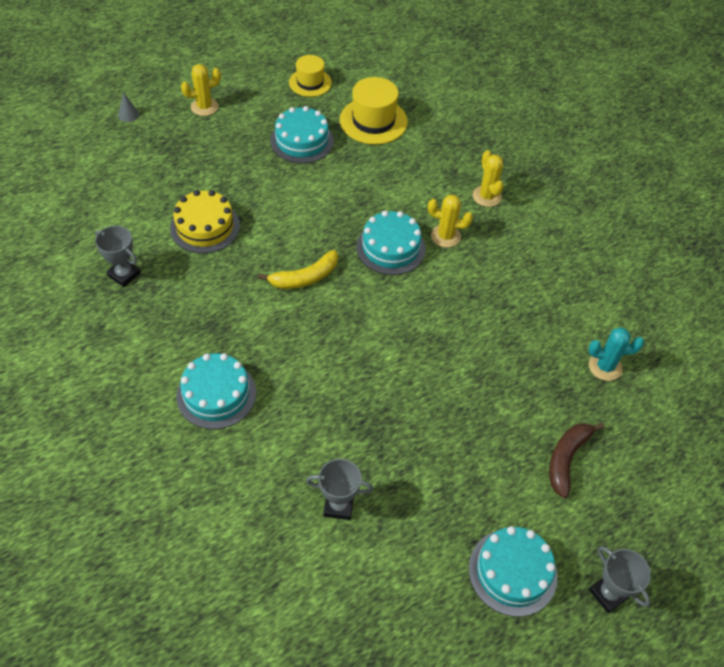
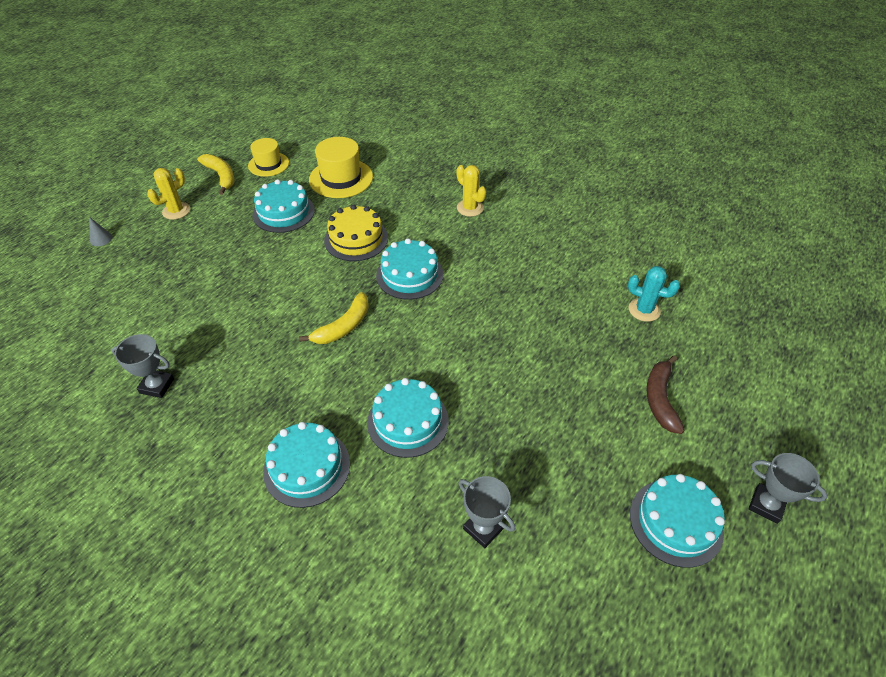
camera: 20 degrees left, 5 degrees down
yellow cake [170,190,240,253] -> yellow cake moved to [324,204,388,261]
grey trophy [306,459,373,520] -> grey trophy turned 60 degrees clockwise [459,476,515,548]
yellow cactus [428,195,473,248] -> none
turquoise cactus [588,327,644,381] -> turquoise cactus turned 45 degrees clockwise [628,266,680,322]
none -> yellow banana [197,154,234,195]
none -> turquoise cake [367,378,449,458]

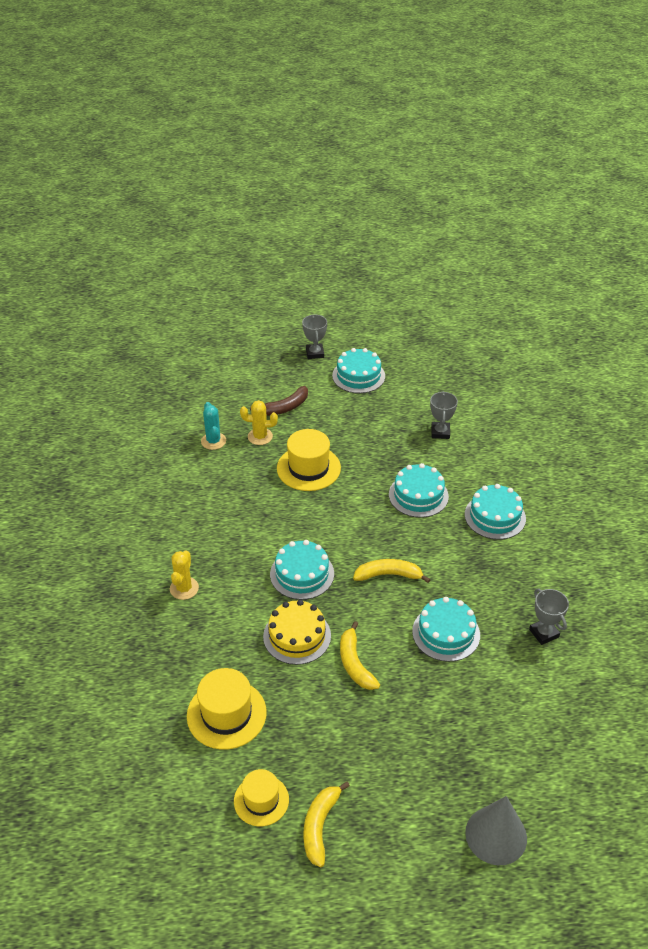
camera: 130 degrees left, 5 degrees down
grey cone [89,217,113,246] -> grey cone [465,796,527,865], size x2.31
yellow cactus [147,168,190,220] -> yellow cactus moved to [240,400,278,445]
turquoise cake [253,179,315,233] -> turquoise cake moved to [412,597,480,662]
none -> yellow hat [277,429,341,491]
none -> yellow banana [340,621,380,690]

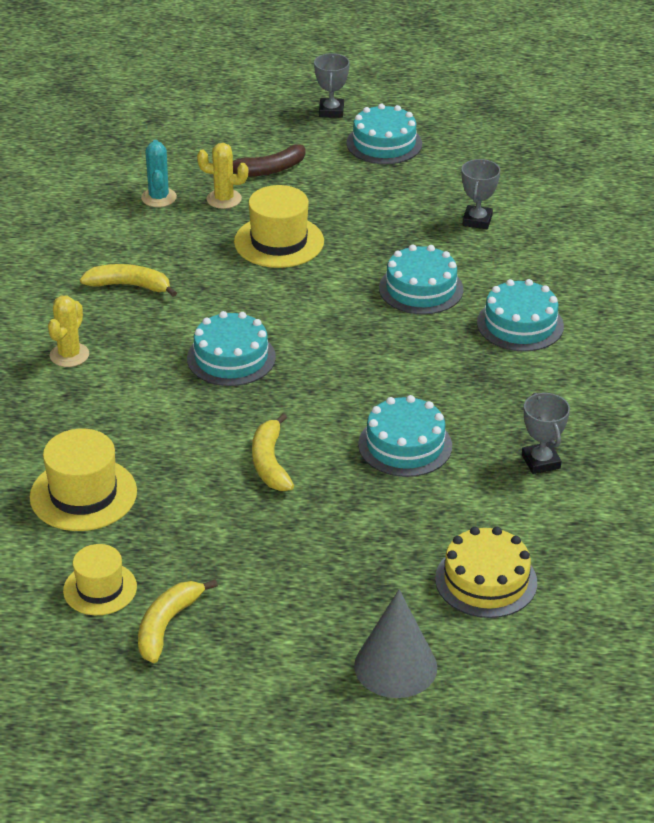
camera: 10 degrees right, 5 degrees down
yellow cake [263,600,331,665] -> yellow cake moved to [435,527,537,618]
yellow banana [353,559,430,583] -> yellow banana moved to [80,264,177,297]

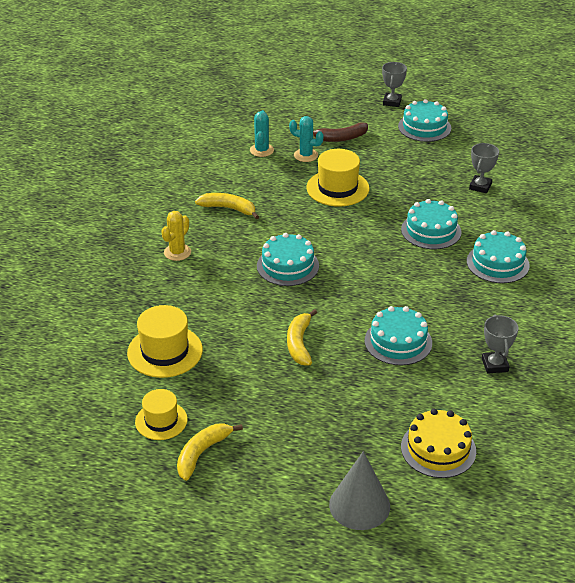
camera: 10 degrees right, 0 degrees up
yellow cactus [197,143,248,209] -> turquoise cactus [289,116,324,162]

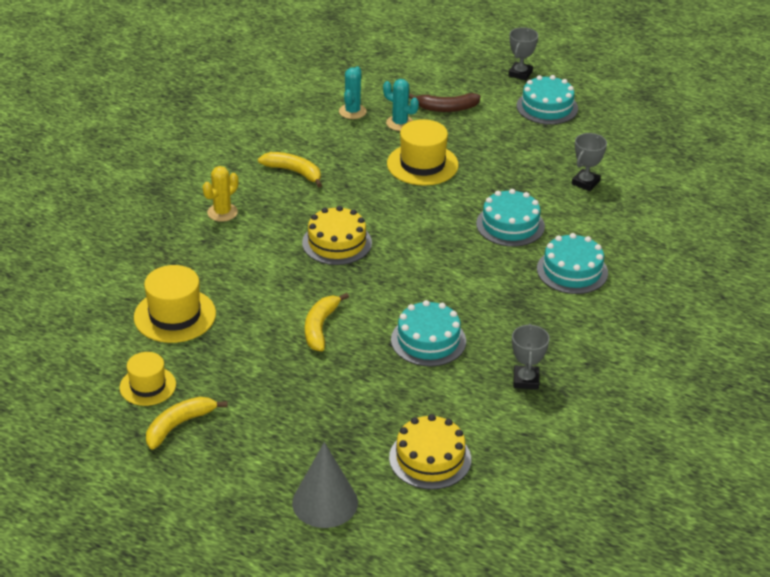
camera: 10 degrees right, 0 degrees up
turquoise cake [257,233,319,286] -> yellow cake [302,206,372,265]

